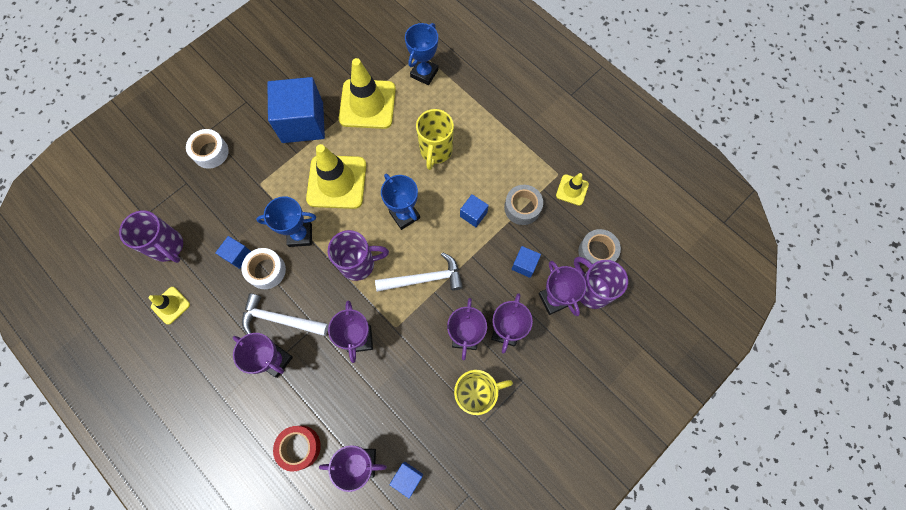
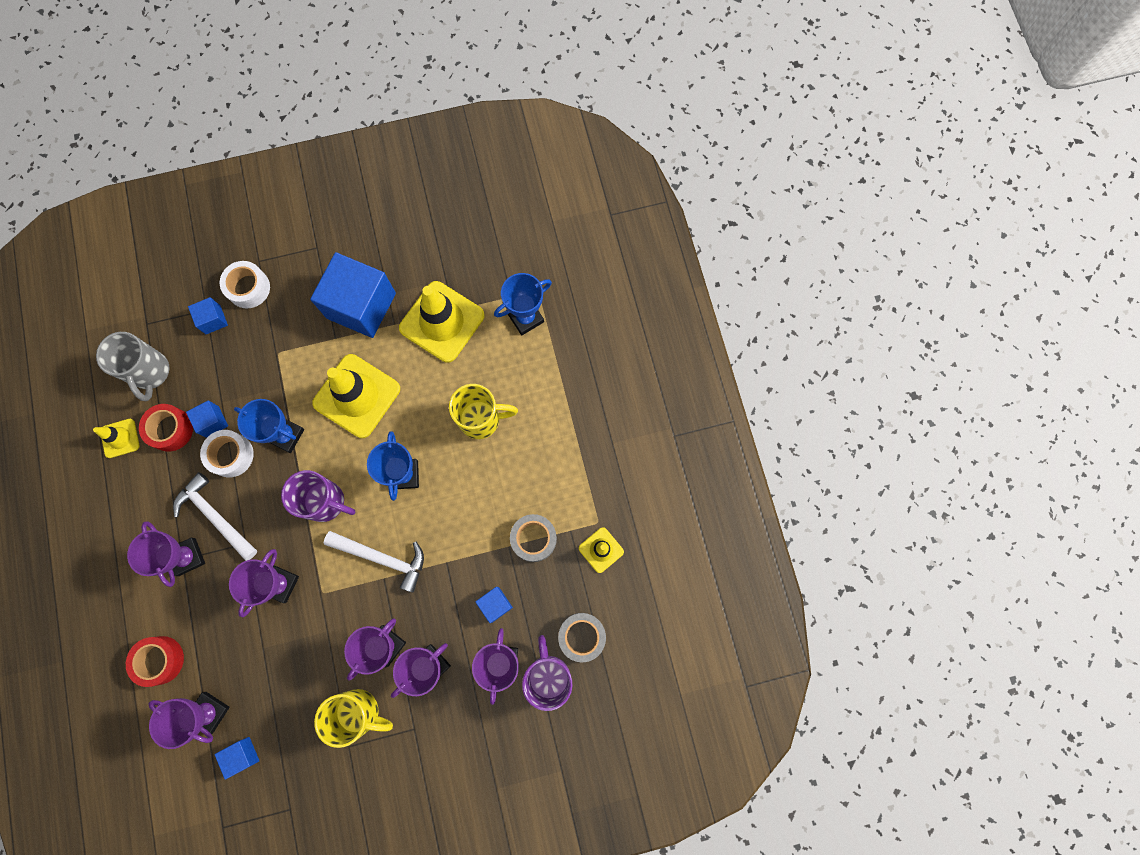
camera: 30 degrees right, 5 degrees up
purple mug [119,210,183,263] -> grey mug [96,332,169,401]
yellow mug [416,109,454,170] -> yellow mug turned 135 degrees counterclockwise [449,384,518,439]
blue cube [460,194,489,227] -> blue cube moved to [188,297,228,334]
none -> red tape [139,404,193,452]

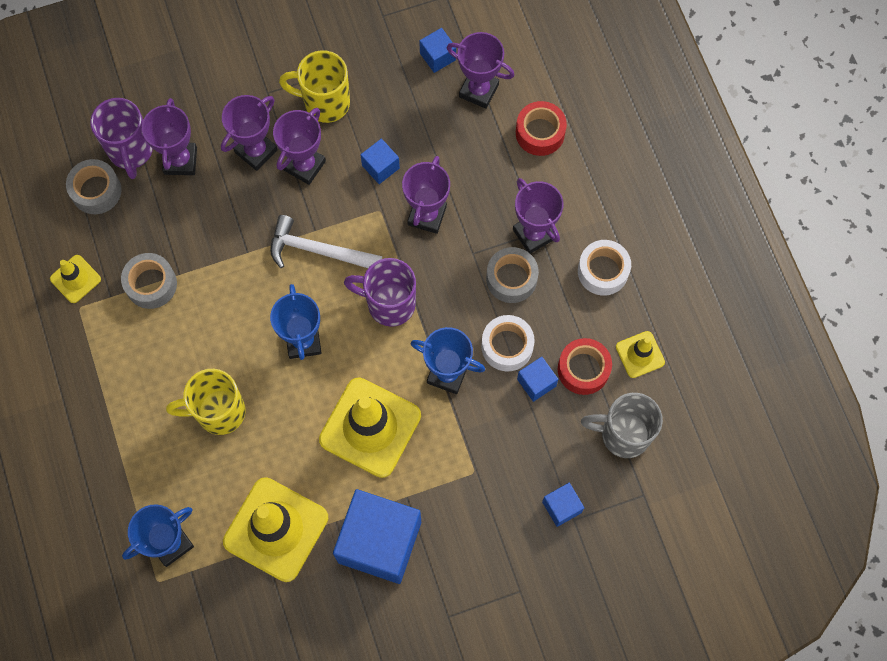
camera: 175 degrees right, 5 degrees down
grey mug [96,332,169,401] -> grey mug turned 60 degrees counterclockwise [581,393,663,458]
white hammer [173,472,257,561] -> grey tape [486,247,539,303]
white tape [220,261,270,309] -> white tape moved to [578,240,631,296]
blue cube [475,587,513,623] -> blue cube moved to [361,139,400,184]

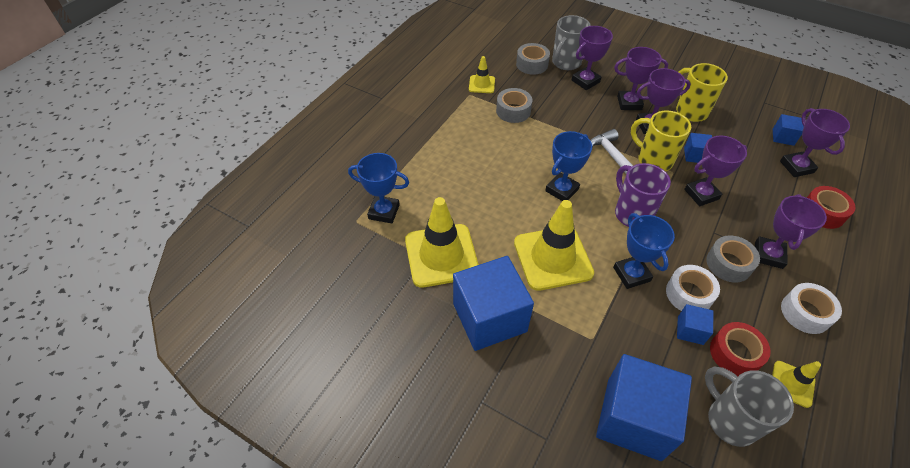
camera: 50 degrees right, 20 degrees down
purple mug [90,98,153,179] -> grey mug [552,15,591,70]
yellow mug [166,369,245,435] -> yellow mug moved to [631,110,691,172]
blue cube [542,483,584,527] -> blue cube [596,354,692,461], size x2.25

